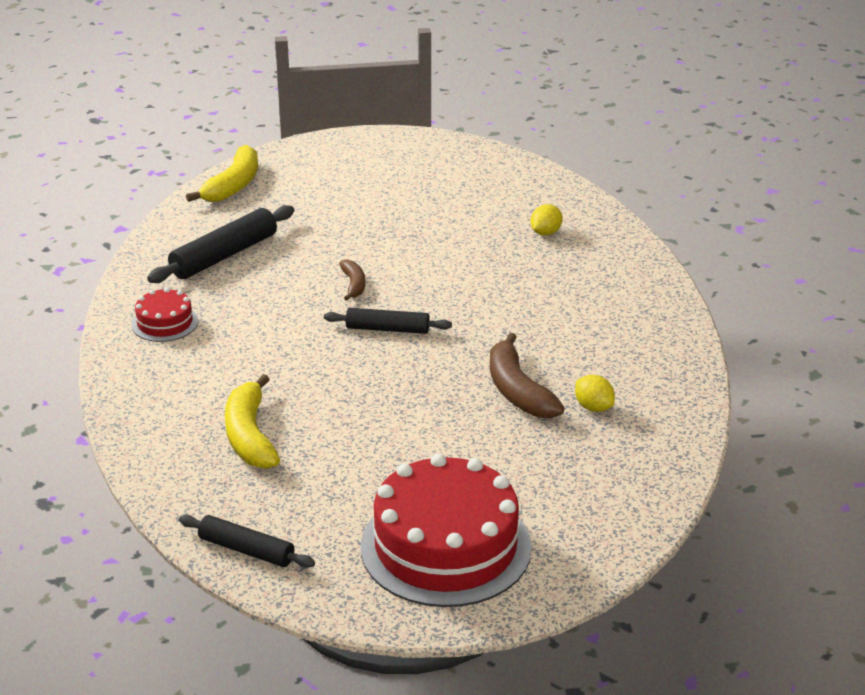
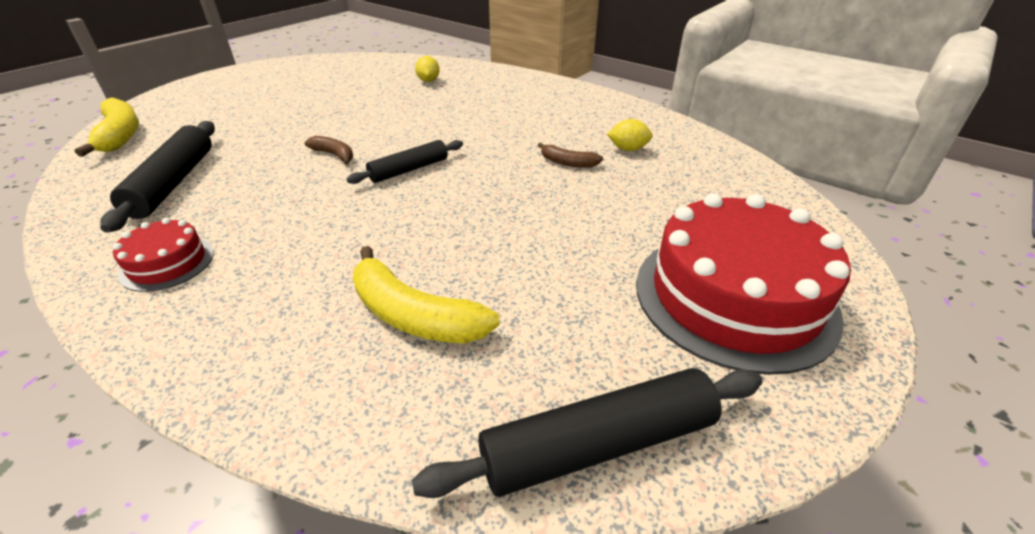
camera: 45 degrees left, 5 degrees up
black rolling pin [179,515,315,568] -> black rolling pin [412,368,763,498], size x1.56
brown banana [490,333,565,418] -> brown banana [538,142,603,168], size x0.55

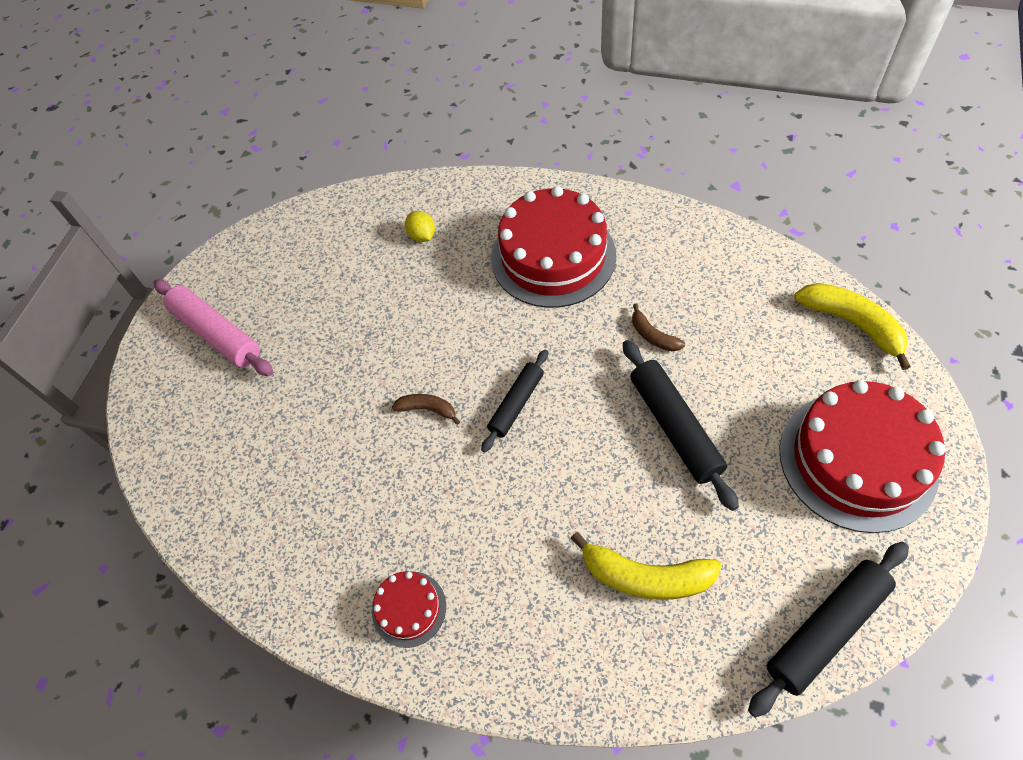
camera: 15 degrees left, 20 degrees up
yellow banana [75,97,139,157] -> yellow banana moved to [794,283,911,370]
black rolling pin [100,121,215,233] -> black rolling pin moved to [623,340,739,511]
brown banana [538,142,603,168] -> brown banana turned 45 degrees clockwise [632,304,685,351]
yellow lemon [607,119,653,151] -> none
none -> pink rolling pin [153,279,273,376]
none -> red cake [491,186,616,308]

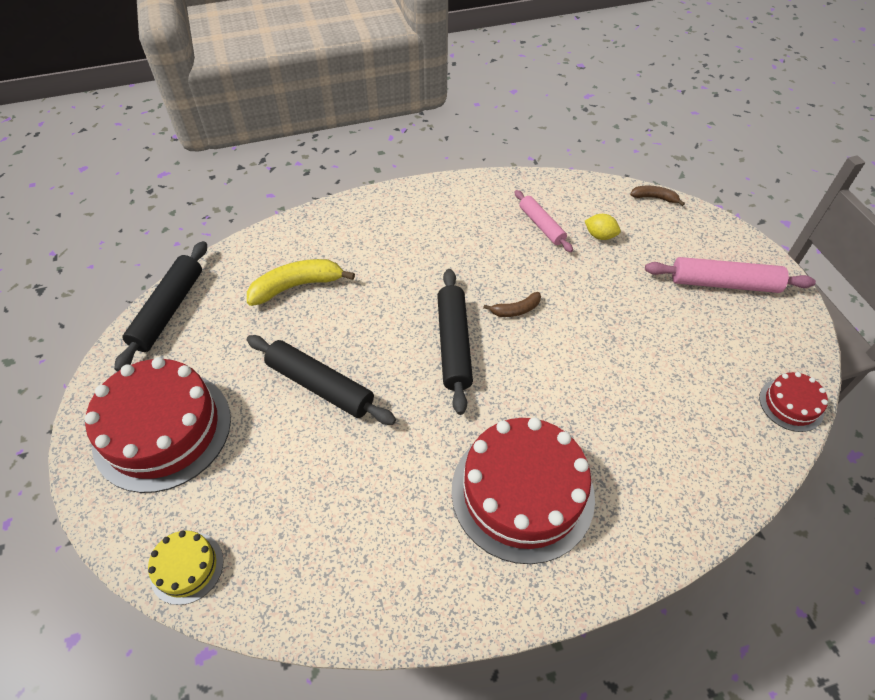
camera: 140 degrees right, 5 degrees down
red cake [372,571,446,648] -> red cake moved to [759,372,828,432]
yellow lemon [405,211,435,242] -> yellow lemon moved to [585,214,621,240]
black rolling pin [481,350,548,452] -> black rolling pin [437,269,473,415], size x1.56
brown banana [632,304,685,351] -> brown banana moved to [630,186,685,206]
yellow banana [794,283,911,370] -> yellow cake [148,531,224,605]
none -> pink rolling pin [515,190,573,252]

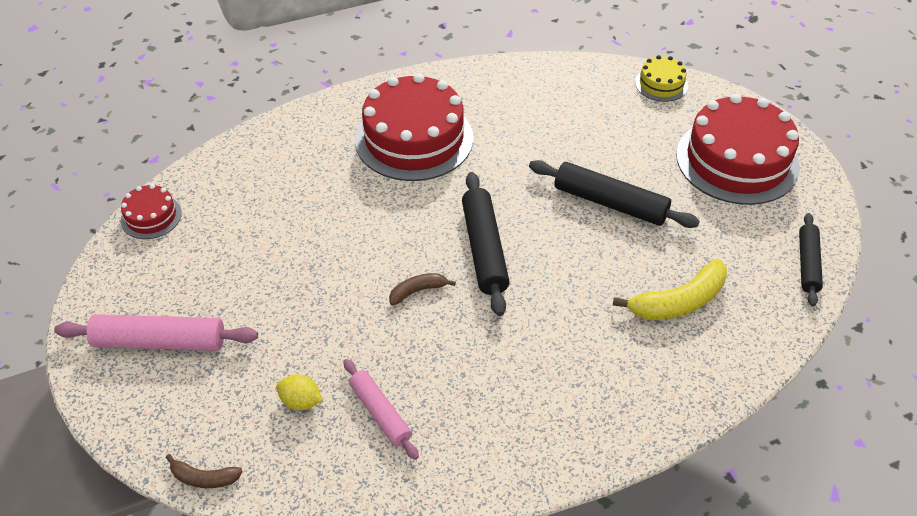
camera: 175 degrees right, 5 degrees down
black rolling pin [114,241,207,371] -> black rolling pin [799,213,823,307], size x0.64

